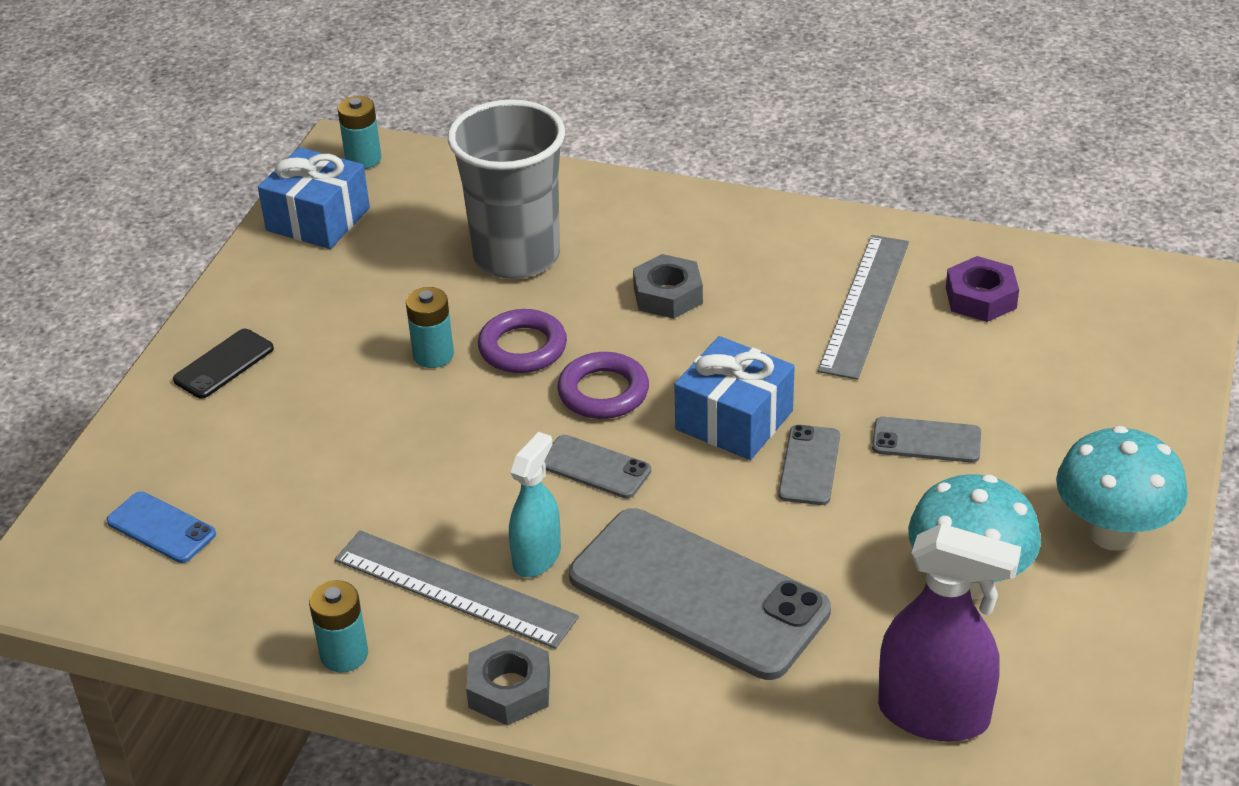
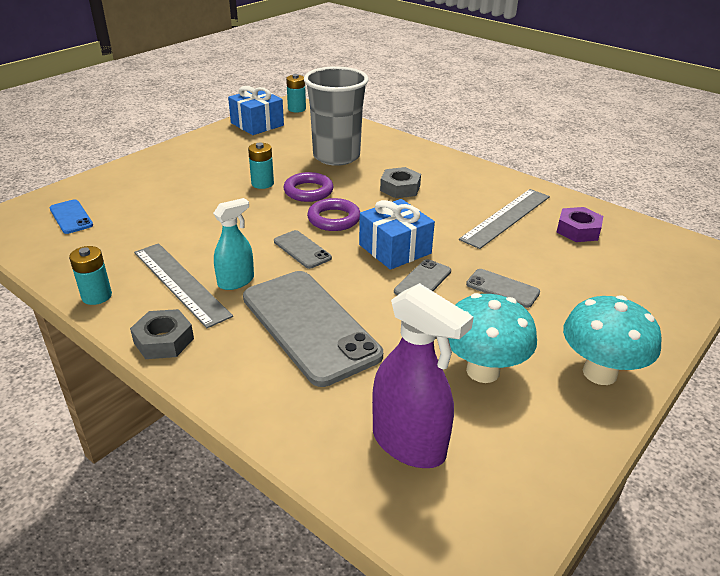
camera: 20 degrees right, 5 degrees down
black phone [173,329,274,399] -> none

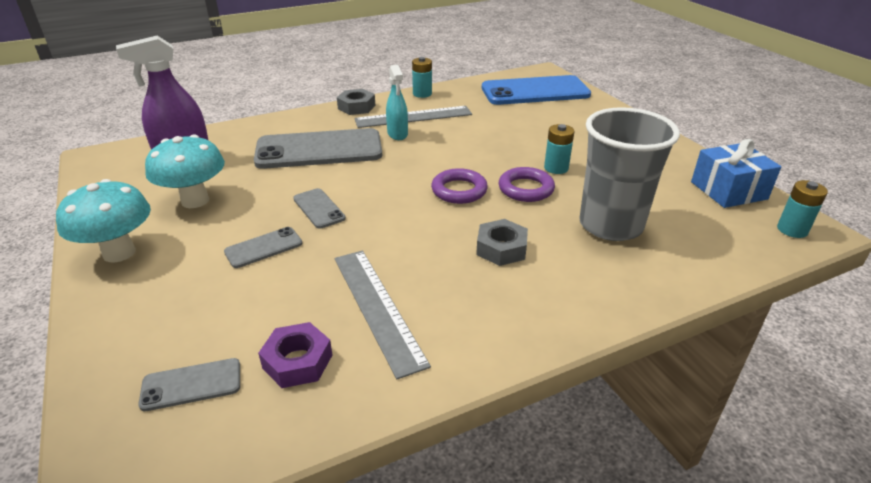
camera: 115 degrees right, 0 degrees up
blue phone [49,199,93,234] -> blue phone [482,75,591,105], size x2.20
grey phone [274,230,332,269] -> grey phone moved to [138,358,240,411]
blue gift [359,199,435,270] -> none

